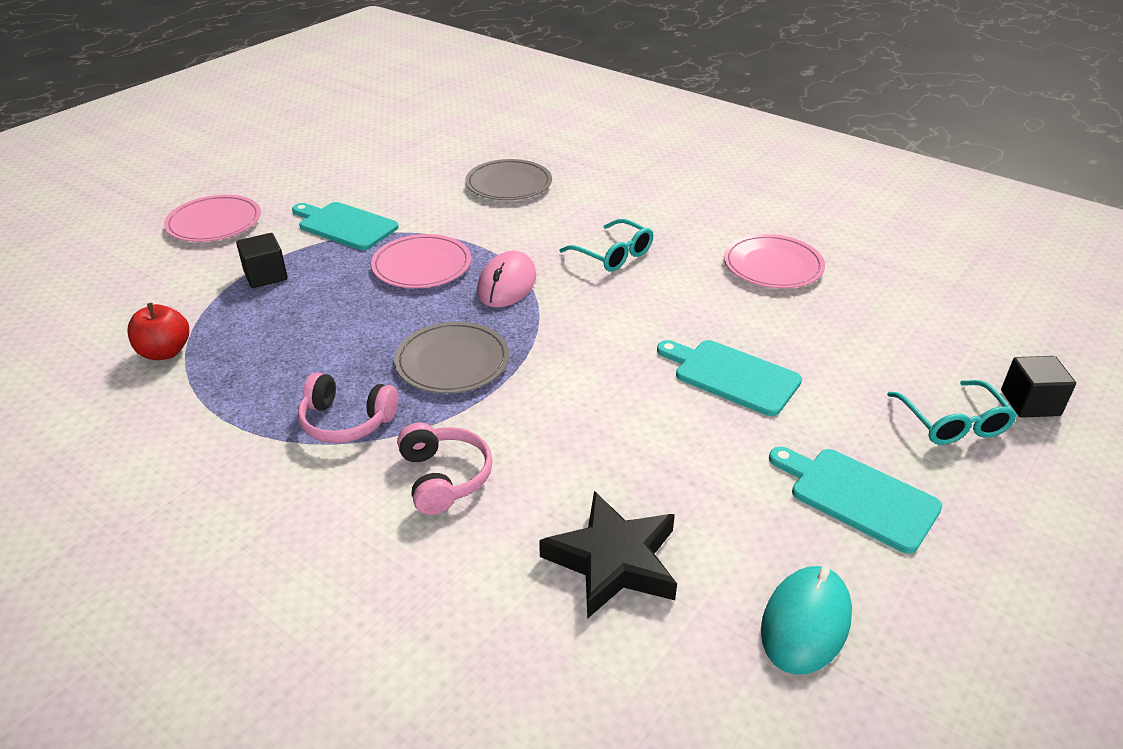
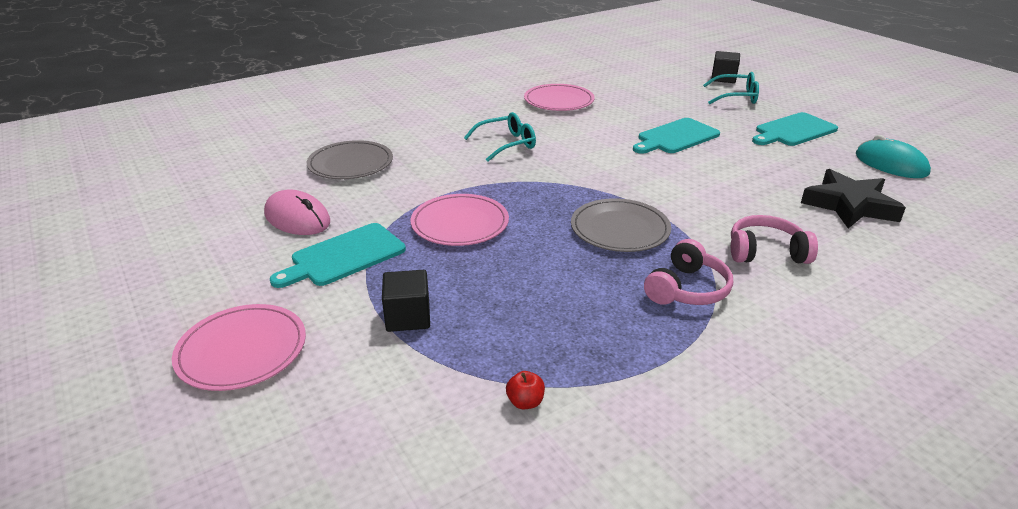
camera: 70 degrees left, 5 degrees down
red apple [127,303,189,360] -> red apple [506,371,545,409], size x0.56
pink mouse [477,251,536,308] -> pink mouse moved to [264,190,330,235]

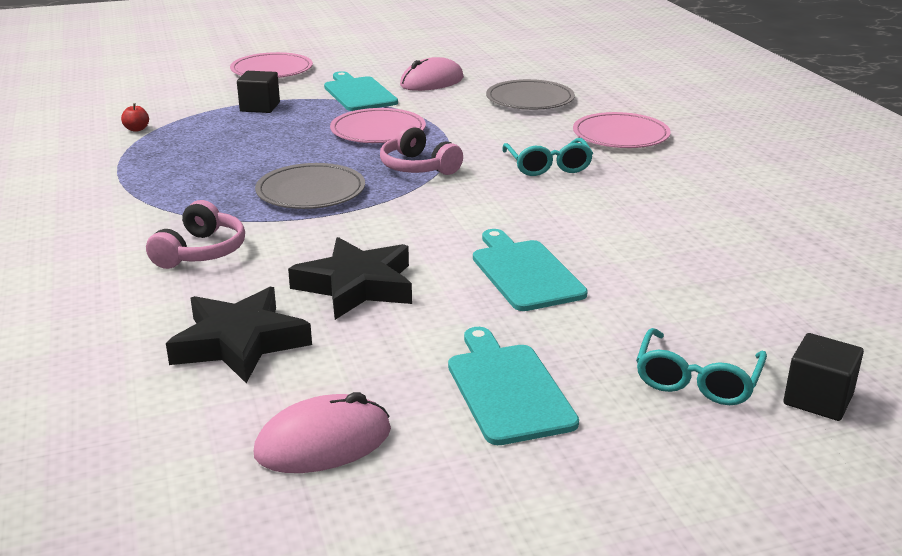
camera: 105 degrees right, 5 degrees down
pink plate [524,84,595,111] -> pink plate moved to [573,112,671,148]
pink headphones [644,239,733,305] -> pink headphones moved to [380,125,463,175]
turquoise mouse [856,135,931,178] -> pink mouse [254,392,391,473]
none -> black star [288,237,412,320]

